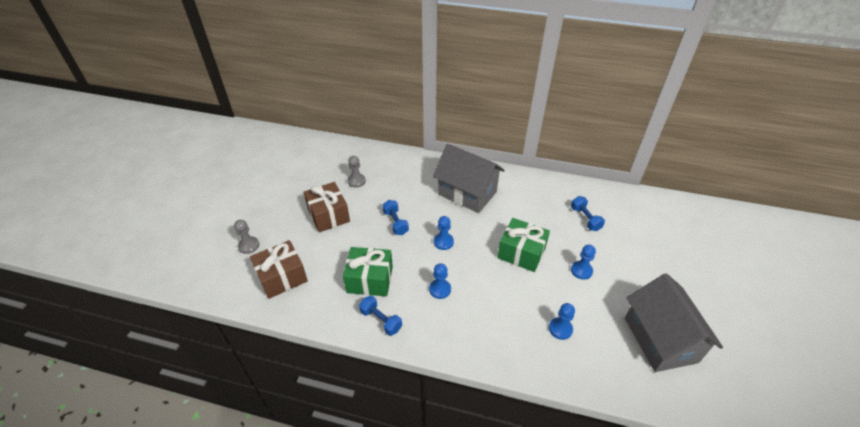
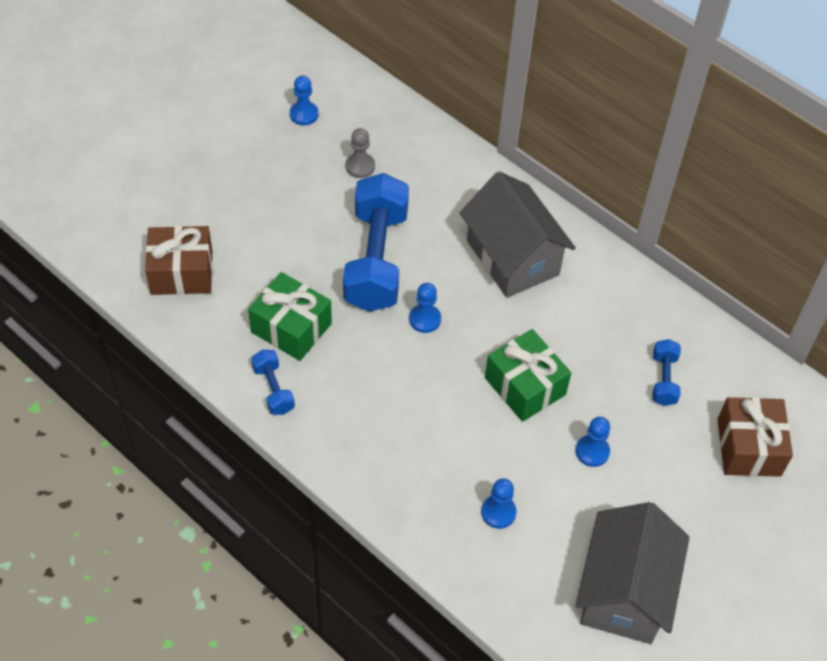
camera: 25 degrees right, 10 degrees up
grey pawn [234,220,259,254] -> none
brown gift [304,182,350,232] -> brown gift moved to [717,397,793,477]
blue dumbbell [383,200,409,235] -> blue dumbbell [343,173,409,312], size x2.21
blue pawn [429,263,451,299] -> blue pawn moved to [290,76,319,125]

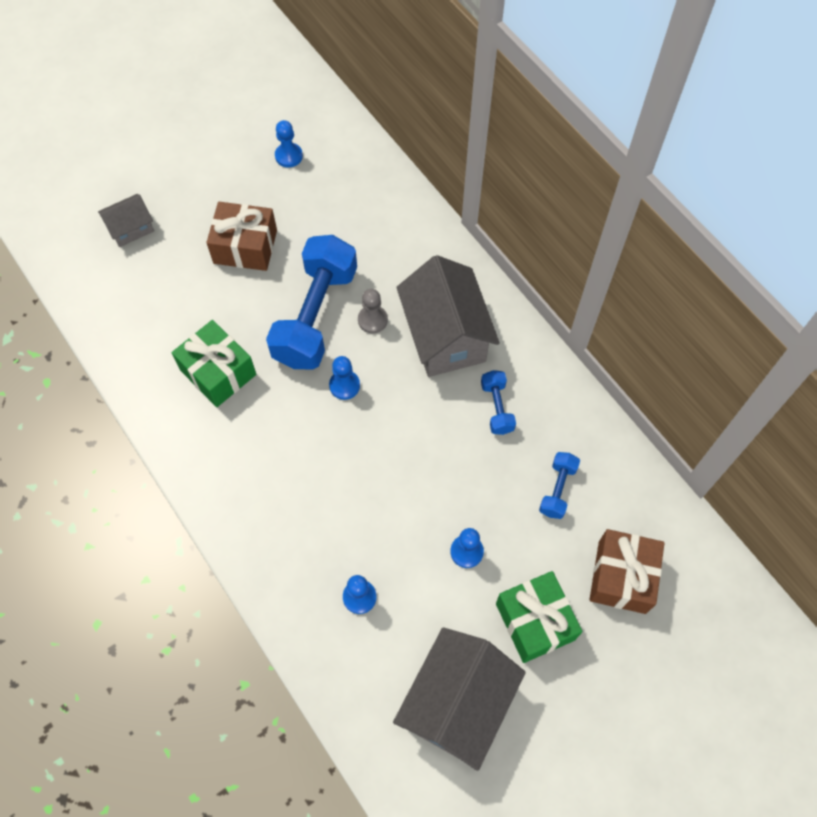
camera: 15 degrees right, 10 degrees up
brown gift [145,226,213,295] -> brown gift moved to [206,202,277,271]
blue dumbbell [251,350,295,415] -> blue dumbbell moved to [481,370,516,435]
grey pawn [346,128,375,178] -> grey pawn moved to [358,289,388,334]
green gift [485,329,571,422] -> green gift moved to [496,571,582,663]
none -> grey house [98,194,154,247]

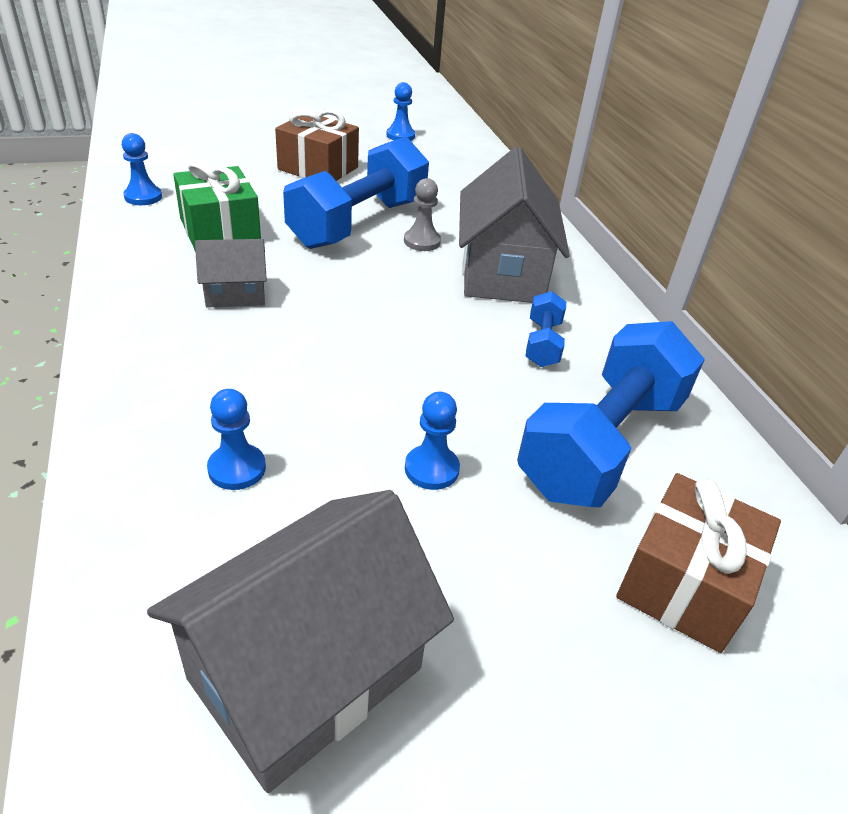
camera: 15 degrees right, 25 degrees down
grey house [98,194,154,247] -> grey house moved to [195,239,267,307]
blue pawn [329,356,360,400] -> blue pawn moved to [122,133,162,205]
green gift [496,571,582,663] -> none
blue dumbbell [539,452,580,519] -> blue dumbbell [517,321,705,507], size x2.21

